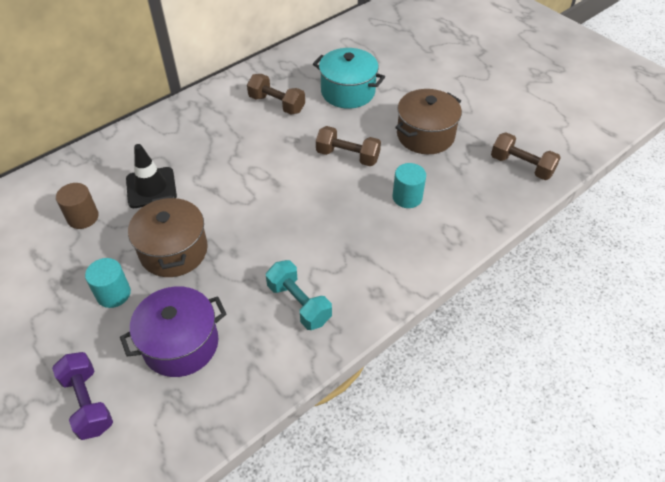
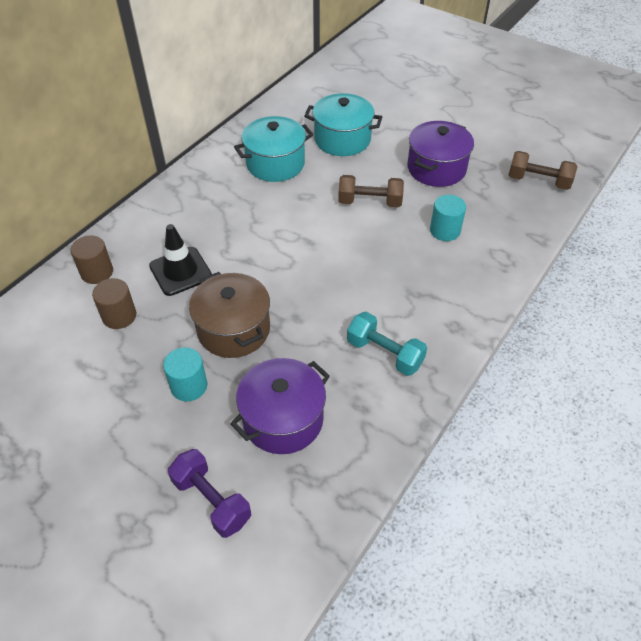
camera: 15 degrees left, 0 degrees up
brown dumbbell [247,74,305,115] -> turquoise pot [234,116,314,182]
brown pot [395,89,462,154] -> purple pot [408,121,474,187]
none -> brown cylinder [70,235,113,284]

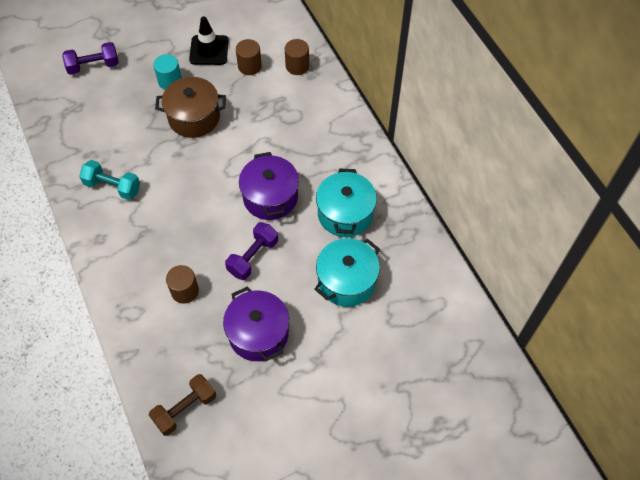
camera: 120 degrees right, 10 degrees up
black traffic cone [149,224,212,296] -> black traffic cone moved to [189,16,229,65]
purple pot [230,358,330,454] -> purple pot moved to [239,152,299,220]
brown dumbbell [338,175,404,207] -> purple dumbbell [225,222,278,280]
turquoise dumbbell [347,312,427,376] -> turquoise dumbbell turned 45 degrees clockwise [79,160,140,200]
turquoise cylinder [430,195,466,241] -> brown cylinder [166,265,199,304]

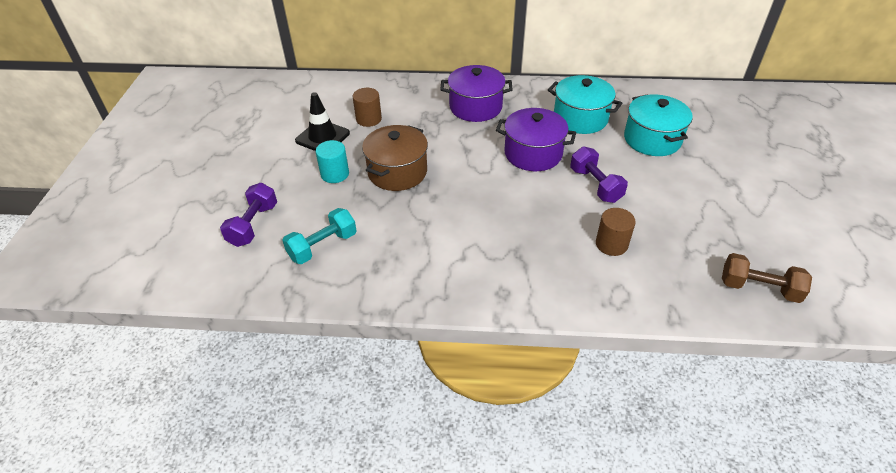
camera: 60 degrees left, 15 degrees down
turquoise dumbbell [79,160,140,200] -> turquoise dumbbell moved to [282,208,357,264]
brown dumbbell [149,374,216,436] -> brown dumbbell turned 60 degrees counterclockwise [722,253,812,303]
purple pot [223,286,289,361] -> purple pot moved to [441,65,513,122]
brown cylinder [285,39,309,75] -> none

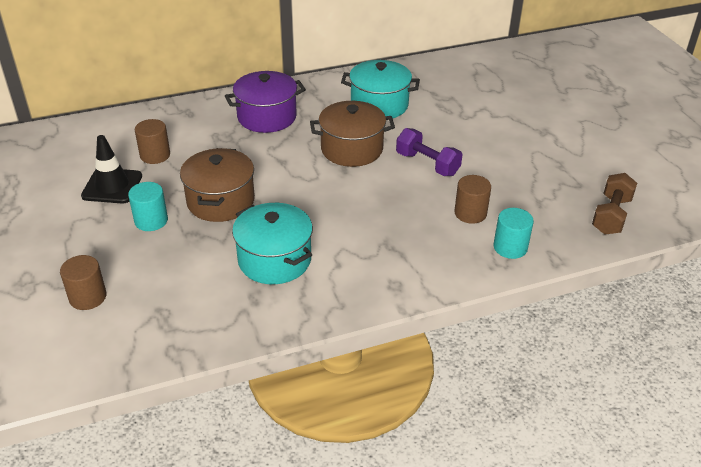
camera: 25 degrees left, 5 degrees down
purple dumbbell [220,183,277,247] -> brown cylinder [60,255,106,310]
turquoise dumbbell [282,208,357,264] -> none
purple pot [496,108,576,171] -> brown pot [310,101,395,167]
turquoise pot [624,95,693,156] -> turquoise pot moved to [232,203,313,284]
brown dumbbell [722,253,812,303] -> brown dumbbell turned 60 degrees counterclockwise [592,173,637,235]
none -> turquoise cylinder [493,208,534,259]

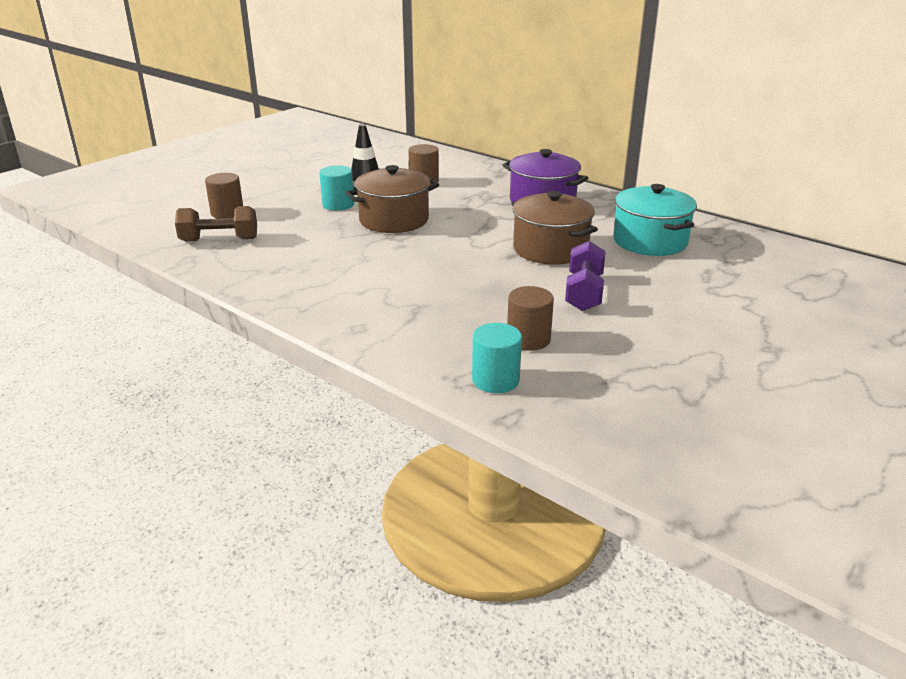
camera: 60 degrees right, 10 degrees down
turquoise pot [232,203,313,284] -> none
brown dumbbell [592,173,637,235] -> brown dumbbell moved to [175,206,257,241]

